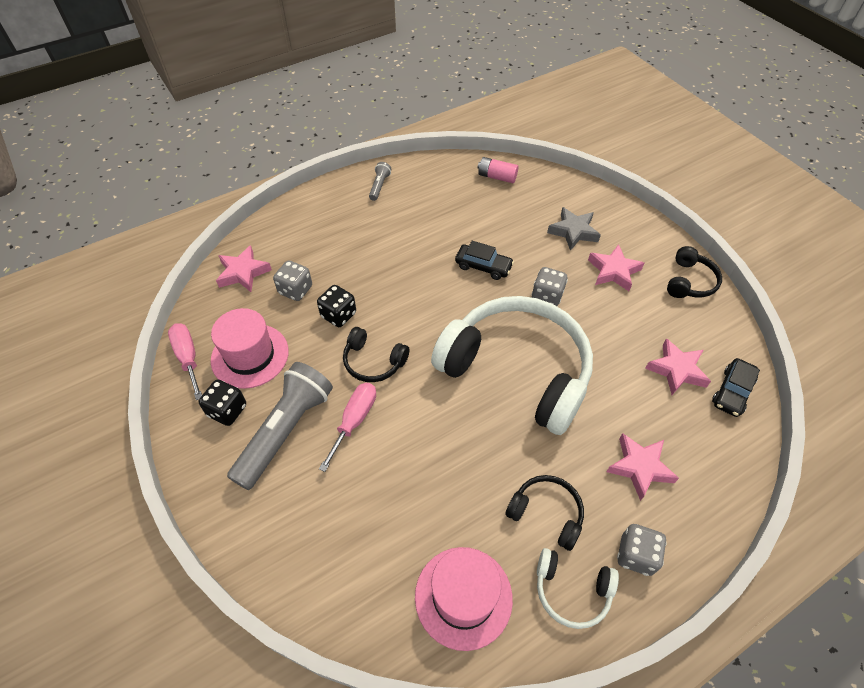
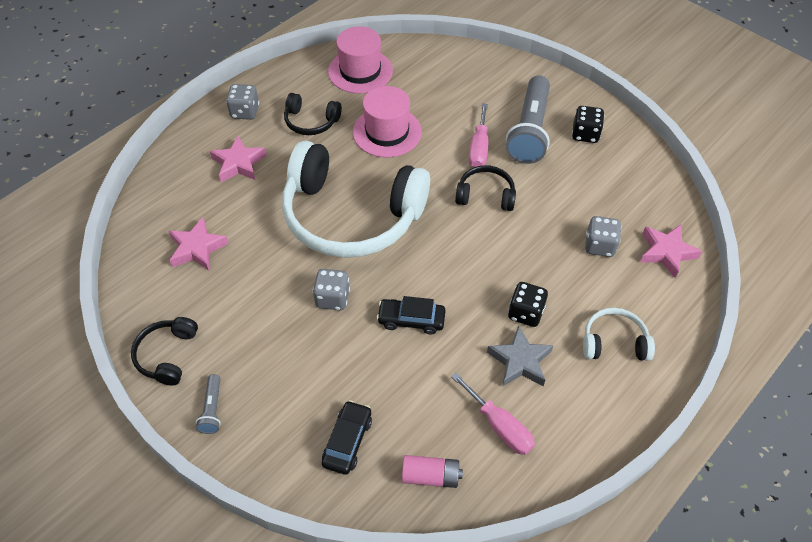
camera: 165 degrees right, 0 degrees up
pink screwdriver [168,323,202,400] -> pink screwdriver moved to [451,372,535,455]
pink hat [211,308,289,389] -> pink hat moved to [353,86,422,157]
black dice [317,285,356,327] -> black dice moved to [508,282,548,327]
grey flashlight [369,162,391,201] -> grey flashlight moved to [196,374,221,434]
white headphones [537,548,619,629] -> white headphones moved to [583,308,655,361]
grey star [547,207,601,251] -> grey star moved to [487,325,554,387]
pink star [588,244,644,291] -> none
black car [712,358,760,417] -> black car moved to [322,400,372,475]

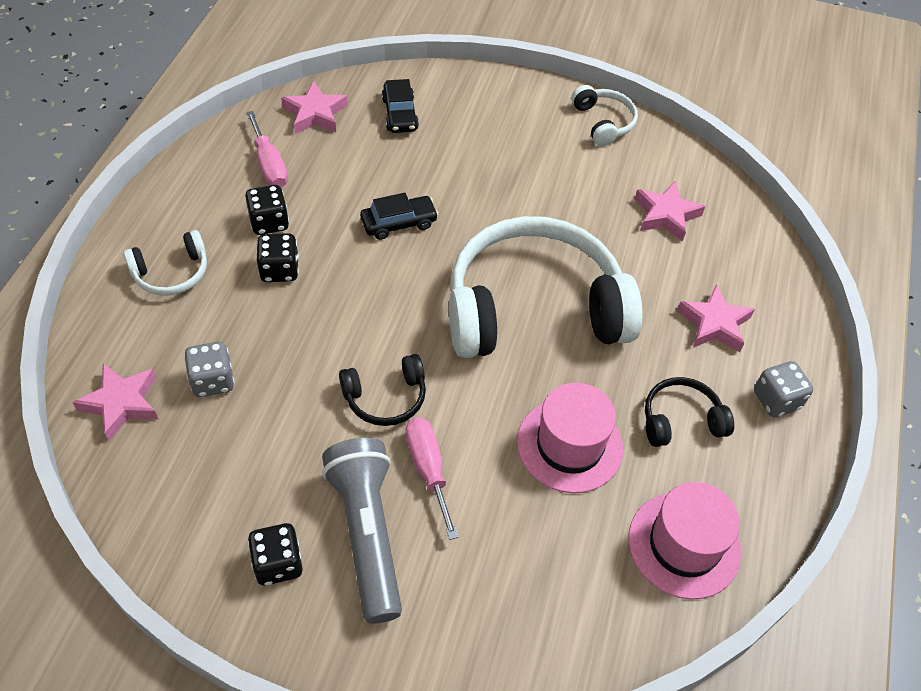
camera: 150 degrees right, 0 degrees up
black headphones [131,317,198,386] -> white headphones [571,85,638,146]
grey flashlight [196,374,221,434] -> none
grey dice [313,269,350,310] -> none
pink battery [402,455,463,488] -> pink star [281,81,348,134]
pink screwdriver [451,372,535,455] -> pink screwdriver turned 135 degrees counterclockwise [246,111,288,188]
grey star [487,325,554,387] -> black dice [245,185,289,235]

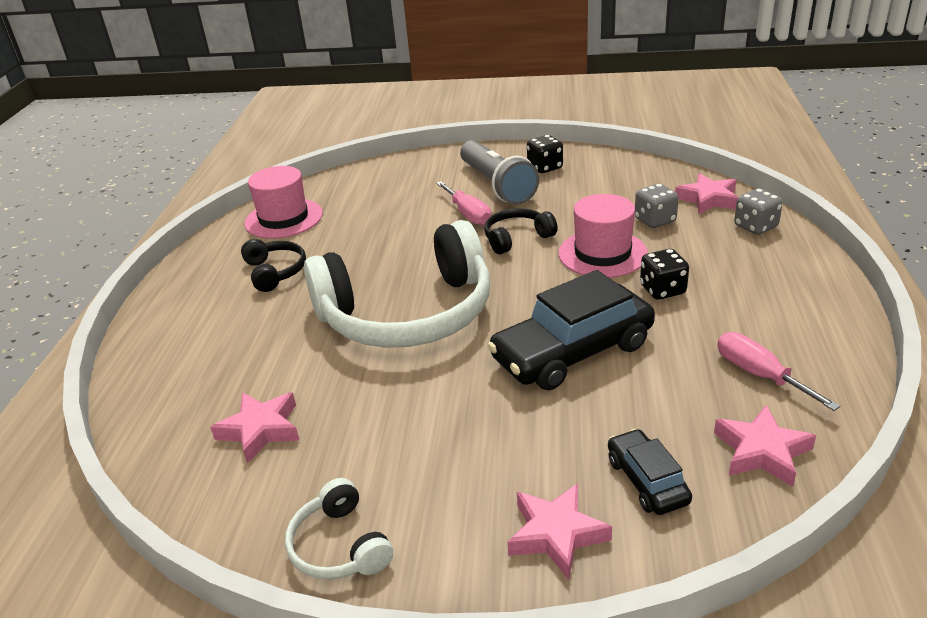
camera: 175 degrees right, 20 degrees down
white headphones [123,230,207,296] -> none
black dice [245,185,289,235] -> none
black car [360,193,438,240] -> black car [487,270,655,390], size x1.96
pink hat [517,383,623,493] -> pink hat moved to [558,194,648,278]
black headphones [645,377,734,447] -> black headphones turned 90 degrees counterclockwise [241,239,306,292]
pink star [677,285,755,352] -> pink star moved to [507,483,612,580]
grey dice [754,361,813,417] -> grey dice moved to [734,189,783,235]

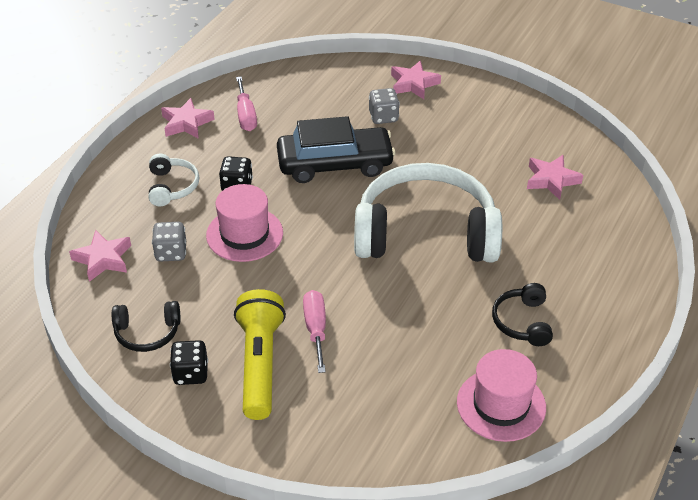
camera: 160 degrees left, 10 degrees up
white headphones [285,478,393,579] -> white headphones moved to [149,154,199,206]
grey flashlight [460,140,539,205] -> yellow flashlight [234,289,286,420]
black headphones [484,208,558,254] -> black headphones moved to [112,301,180,352]
black car [608,429,692,515] -> none
pink star [714,405,816,487] -> pink star moved to [161,98,215,139]
grey dice [734,189,783,235] -> grey dice moved to [369,88,400,124]

